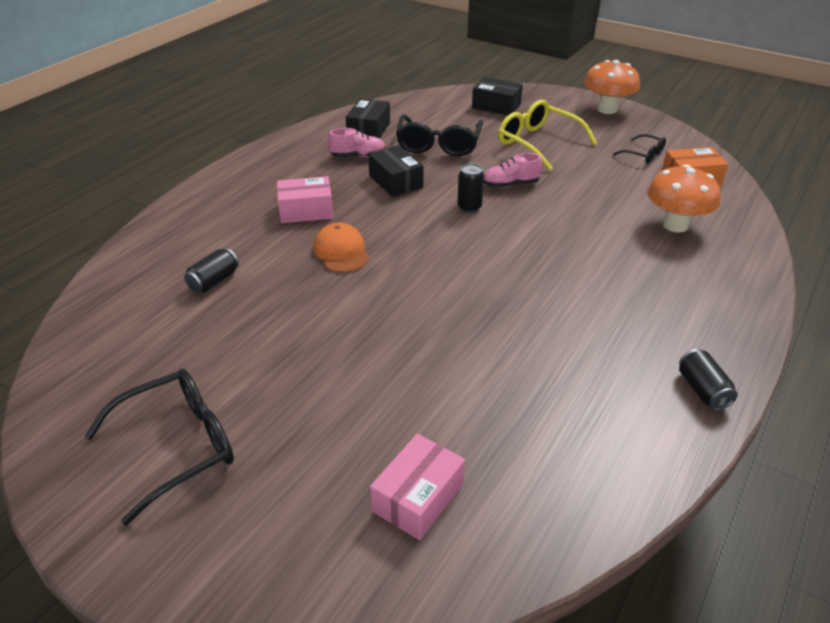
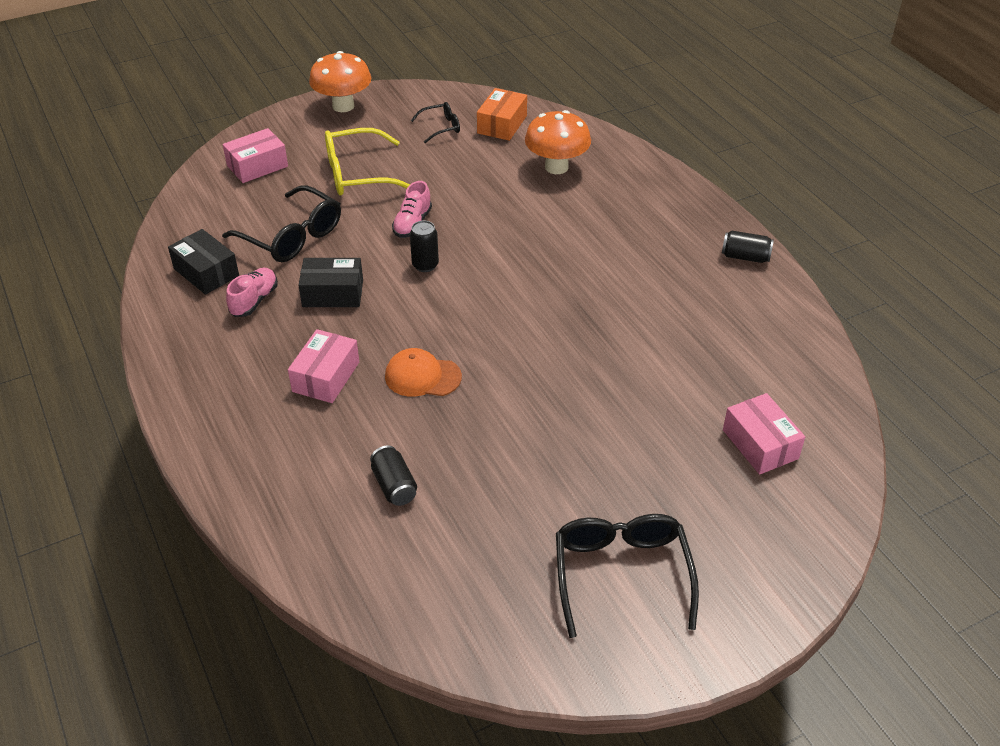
camera: 60 degrees left, 5 degrees up
black box [472,77,523,115] -> pink box [223,128,288,183]

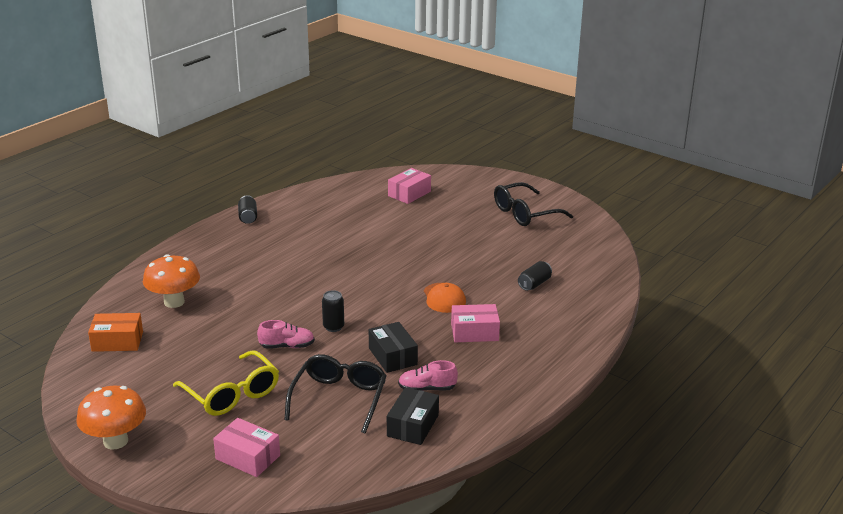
camera: 115 degrees left, 15 degrees down
black glasses [411,102,460,143] -> none

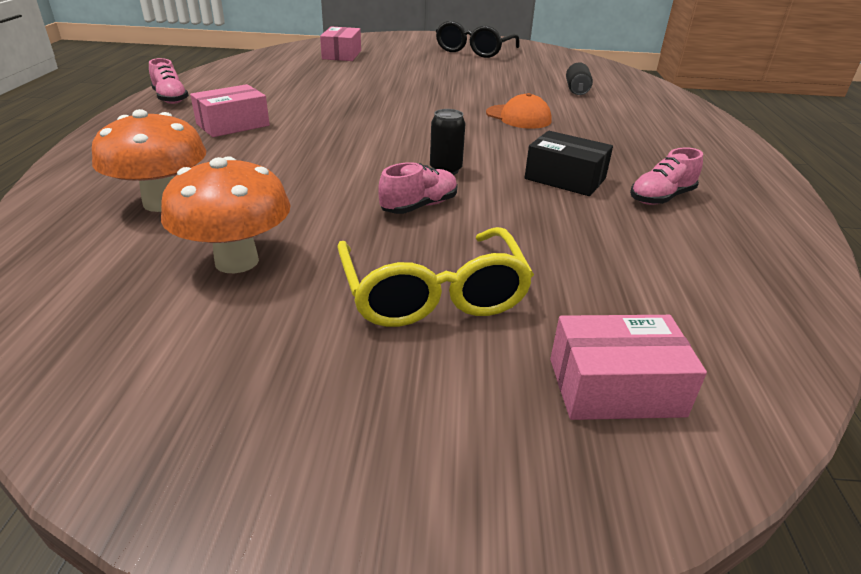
camera: 35 degrees left, 5 degrees up
orange mushroom [76,386,146,450] -> orange mushroom moved to [161,156,291,273]
orange box [88,313,143,352] -> none
yellow glasses [173,350,279,416] -> yellow glasses turned 60 degrees clockwise [337,227,534,327]
black can [238,195,257,224] -> pink shoe [149,58,189,104]
black glasses [284,354,387,433] -> none
black box [387,387,439,445] -> none
pink box [451,304,500,342] -> pink box moved to [190,84,270,137]

